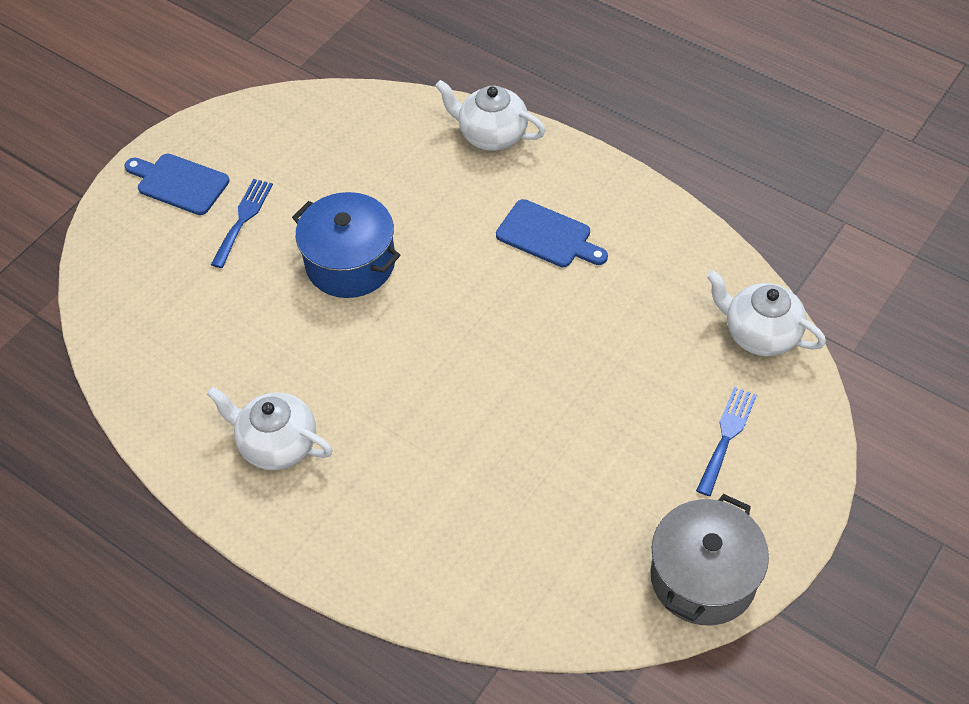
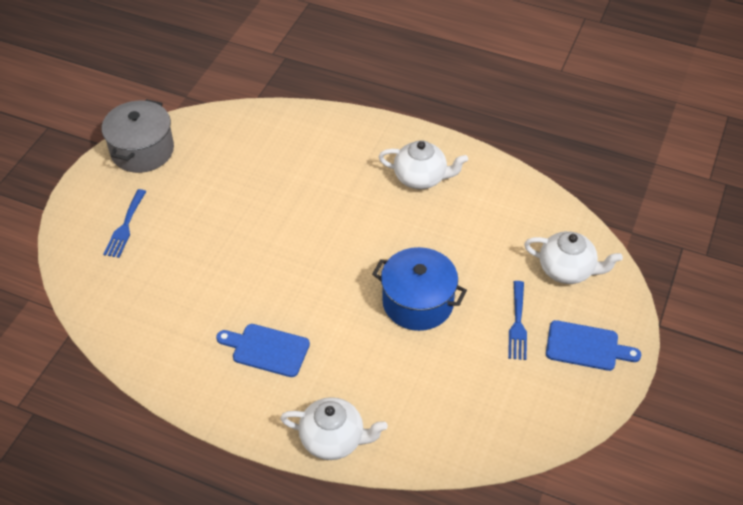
camera: 165 degrees right, 5 degrees down
white teapot [707,270,826,356] -> white teapot moved to [524,231,623,284]

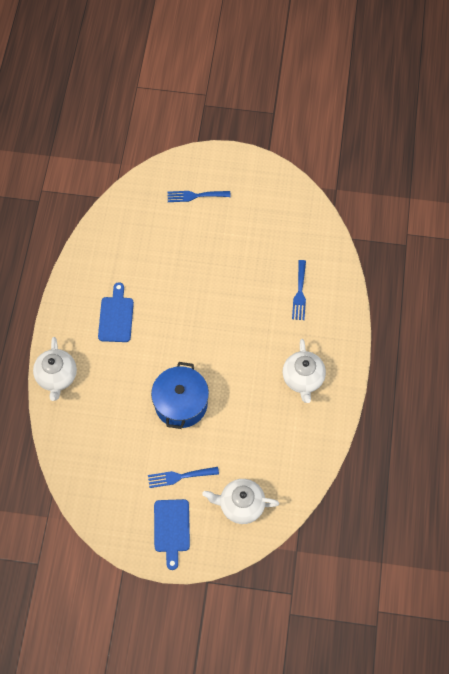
camera: 75 degrees right, 15 degrees up
grey pot [102,99,174,173] -> none
white teapot [524,231,623,284] -> white teapot turned 90 degrees clockwise [202,479,279,524]
none -> blue fork [292,260,306,320]

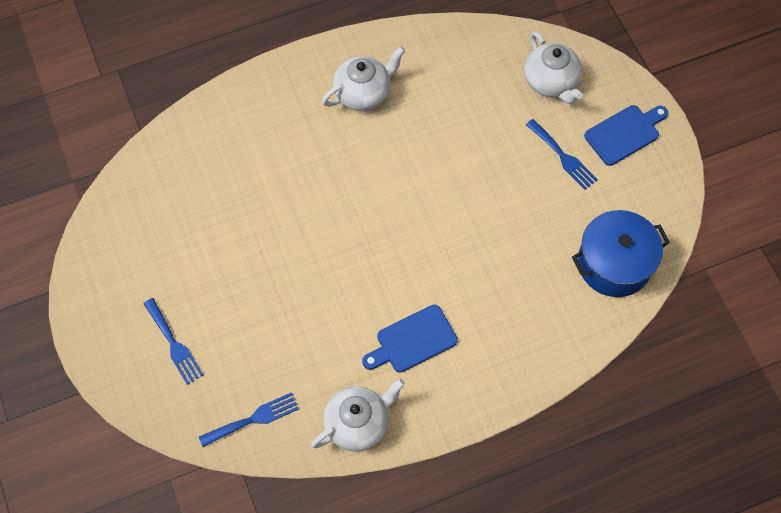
camera: 120 degrees left, 0 degrees up
white teapot [33,337,77,401] -> white teapot moved to [311,379,405,452]
blue pot [151,362,209,429] -> blue pot moved to [572,210,670,297]
blue fork [292,260,306,320] -> blue fork moved to [199,392,299,447]

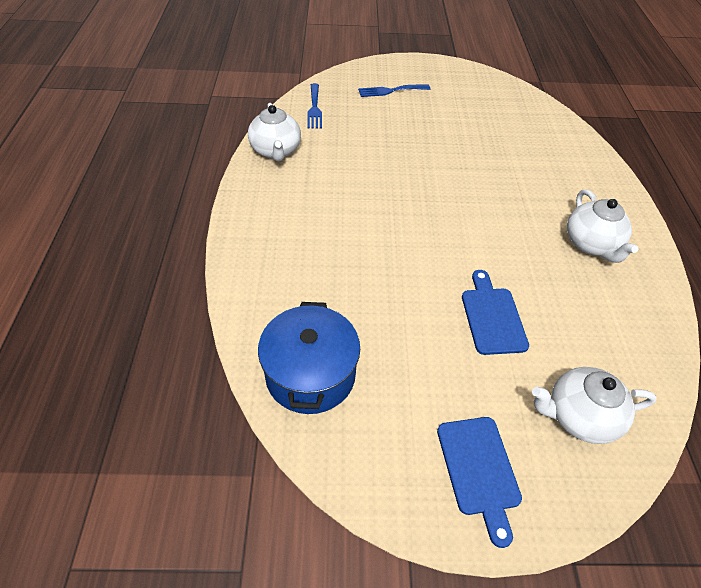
camera: 110 degrees right, 15 degrees down
blue cutting board [362,305,458,373] -> blue cutting board moved to [462,270,529,355]
blue fork [526,119,598,190] -> none

